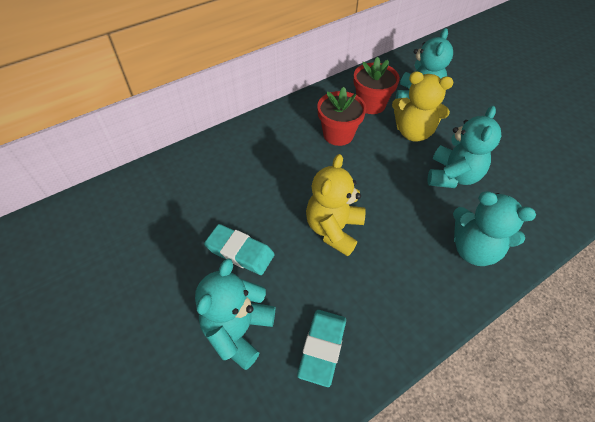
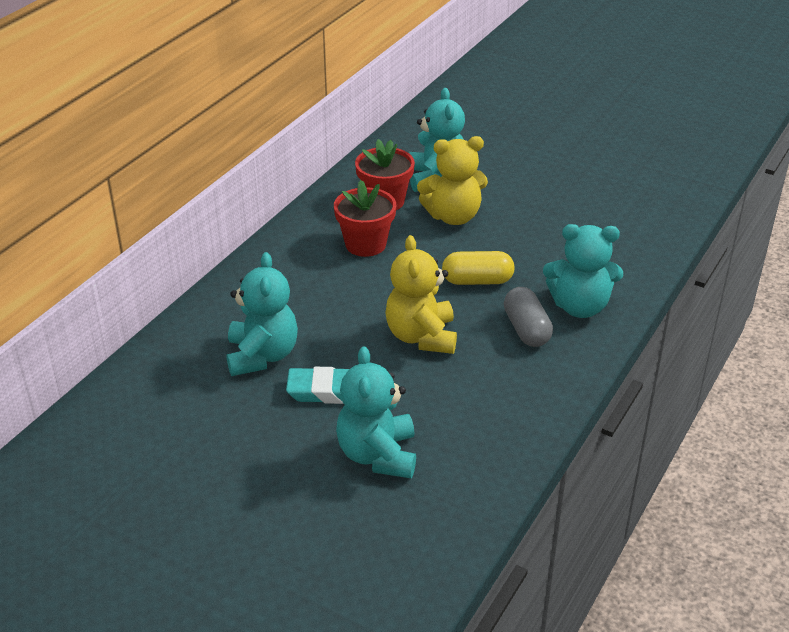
camera: 25 degrees left, 15 degrees down
turquoise eraser [297,310,346,387] -> none
turquoise teddy bear [427,106,501,188] -> turquoise teddy bear moved to [227,252,298,376]
none -> yellow capsule [442,251,515,285]
none -> grey capsule [504,287,553,347]

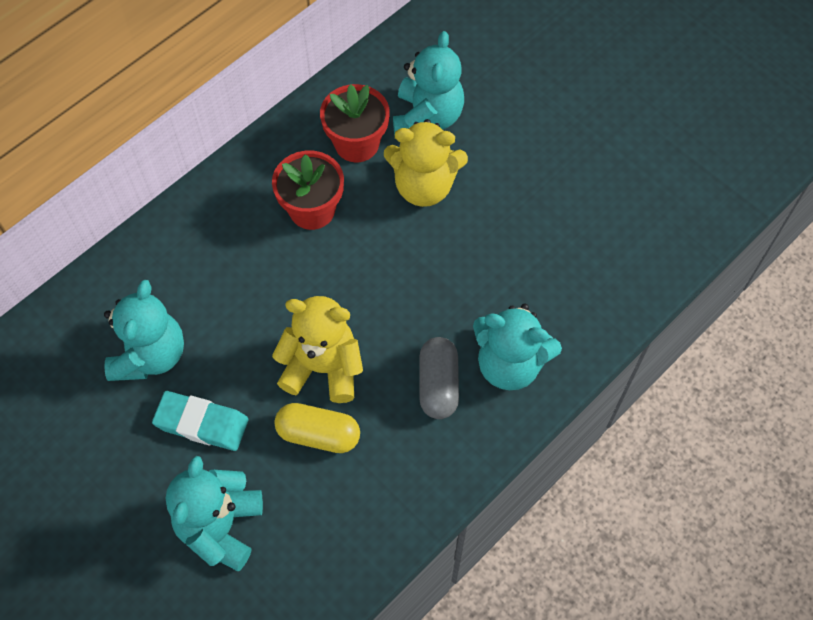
camera: 15 degrees right, 25 degrees up
yellow teddy bear [386,235,457,354] -> yellow teddy bear turned 90 degrees clockwise [272,296,363,403]
yellow capsule [442,251,515,285] -> yellow capsule moved to [274,403,360,453]

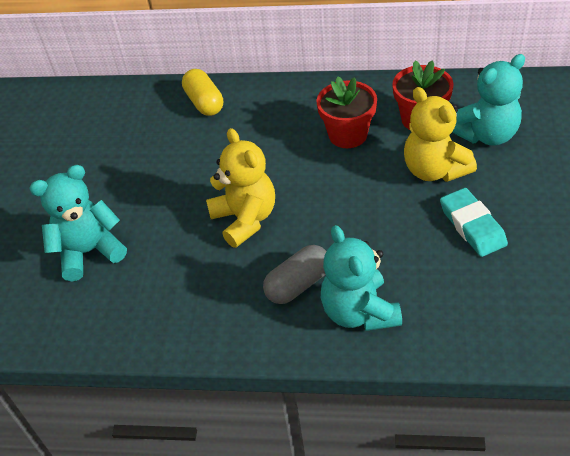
camera: 55 degrees right, 15 degrees down
turquoise teddy bear [104,280,184,381] -> none
turquoise eraser [152,391,249,451] -> turquoise eraser moved to [440,188,508,257]
yellow capsule [274,403,360,453] -> yellow capsule moved to [182,69,223,116]

